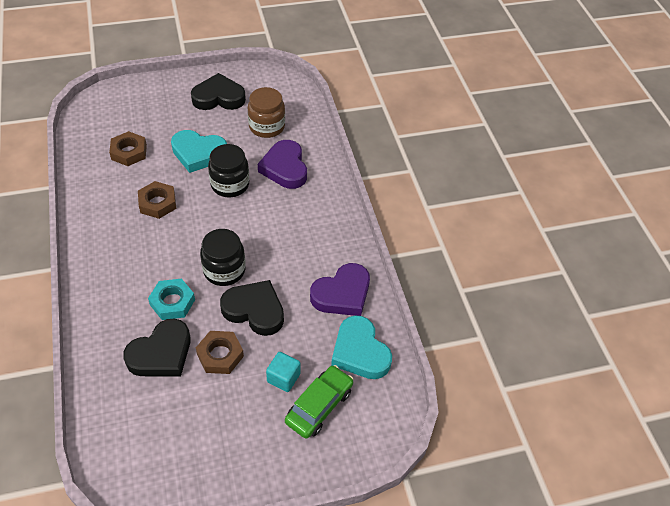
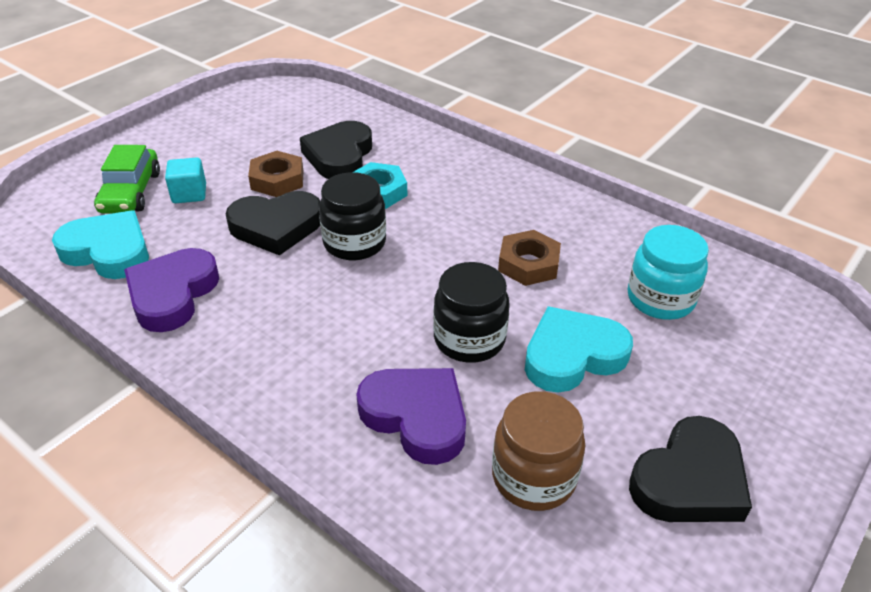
camera: 145 degrees right, 10 degrees down
brown nut [109,131,147,166] -> turquoise jar [627,225,709,320]

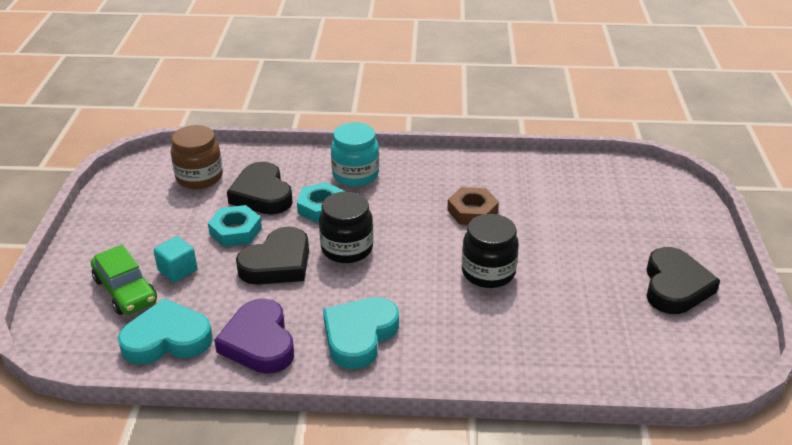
camera: 35 degrees left, 5 degrees down
brown nut [248,151,303,197] -> turquoise nut [208,205,262,247]
purple heart [356,368,466,465] -> none
brown jar [492,391,585,511] -> brown jar moved to [171,125,223,189]
turquoise heart [525,306,633,393] -> turquoise heart moved to [323,297,399,369]
turquoise jar [627,225,709,320] -> turquoise jar moved to [331,123,379,186]

